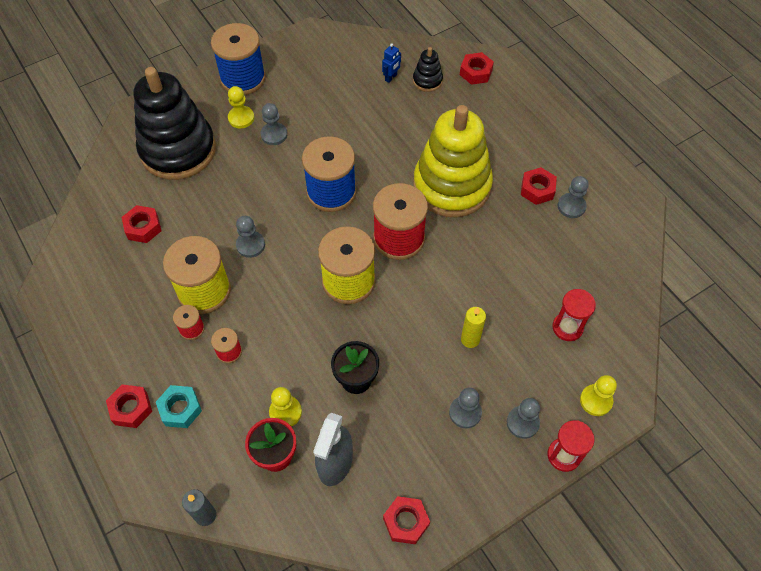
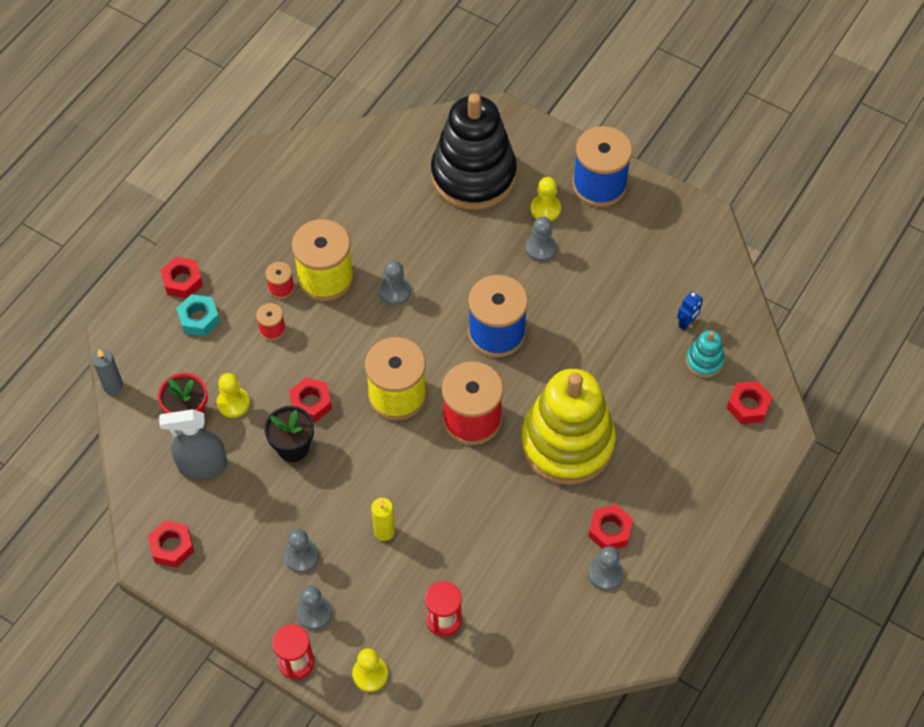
camera: 65 degrees right, 0 degrees up
red nut [122,205,162,243] -> red nut moved to [289,378,332,423]
blue robot [382,44,401,83] -> blue robot turned 60 degrees counterclockwise [677,291,703,330]
black stacking toy [413,47,443,92] -> turquoise stacking toy [686,330,725,378]

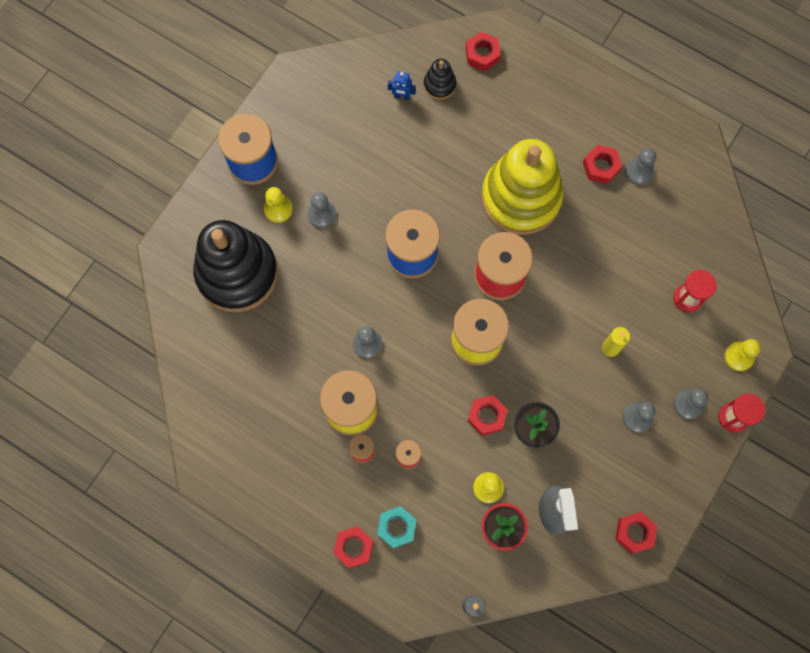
camera: 90 degrees left, 15 degrees up
blue robot [677,291,703,330] -> blue robot turned 150 degrees clockwise [388,71,416,100]
turquoise stacking toy [686,330,725,378] -> black stacking toy [424,59,456,100]

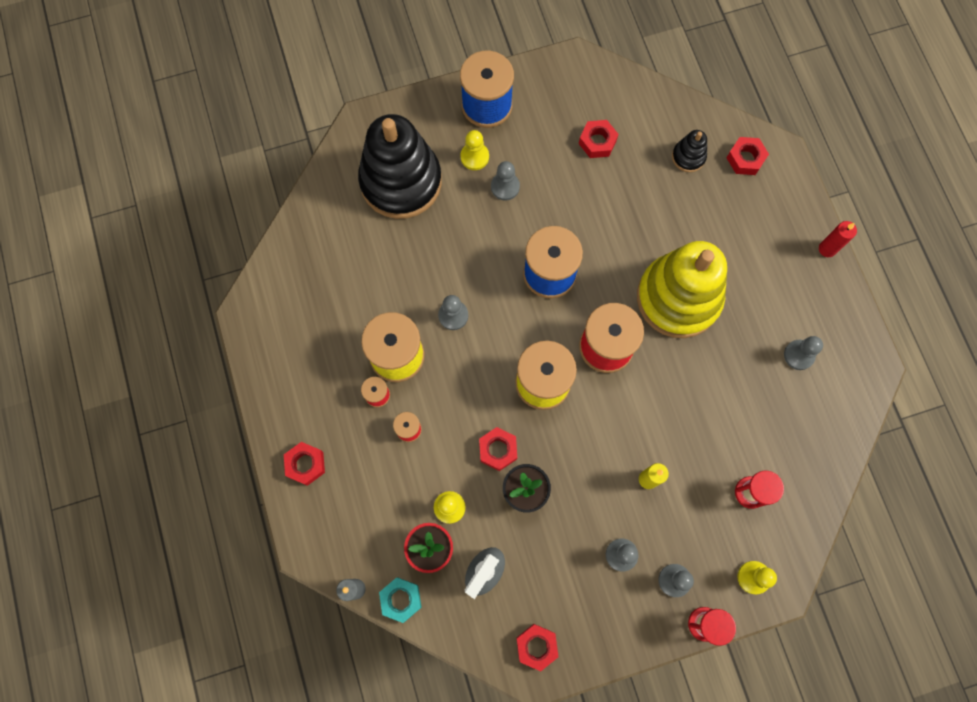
camera: 40 degrees right, 0 degrees up
turquoise nut [377,506,416,548] -> turquoise nut moved to [379,578,422,623]
blue robot [388,71,416,100] -> none
red nut [583,145,622,184] -> red nut moved to [579,120,619,158]
none -> red candle [819,221,857,257]

